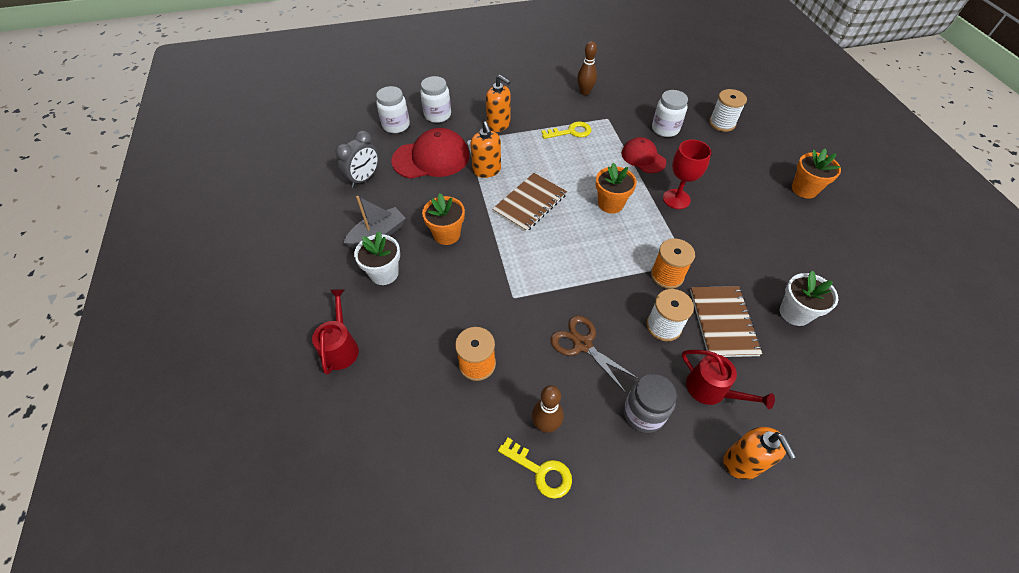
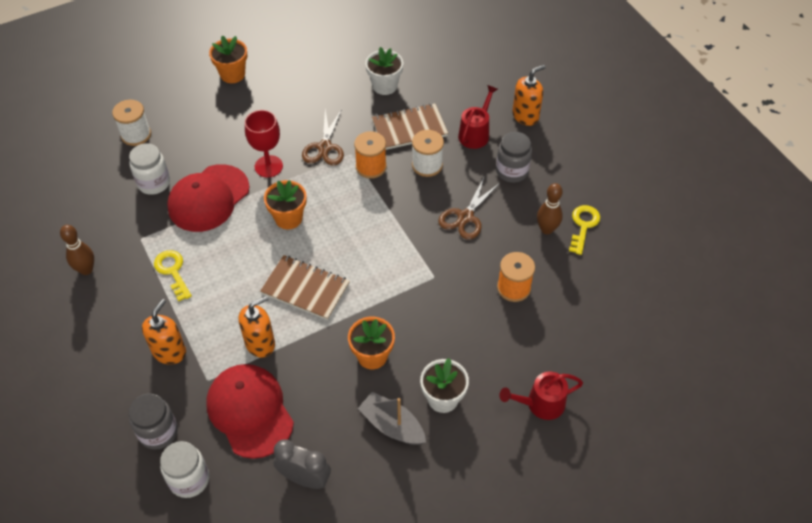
camera: 105 degrees left, 0 degrees up
white jar [420,76,451,123] -> grey jar [129,394,178,450]
red cap [621,137,666,173] -> red cap [167,164,250,232], size x1.63
none -> brown scissors [302,109,344,166]

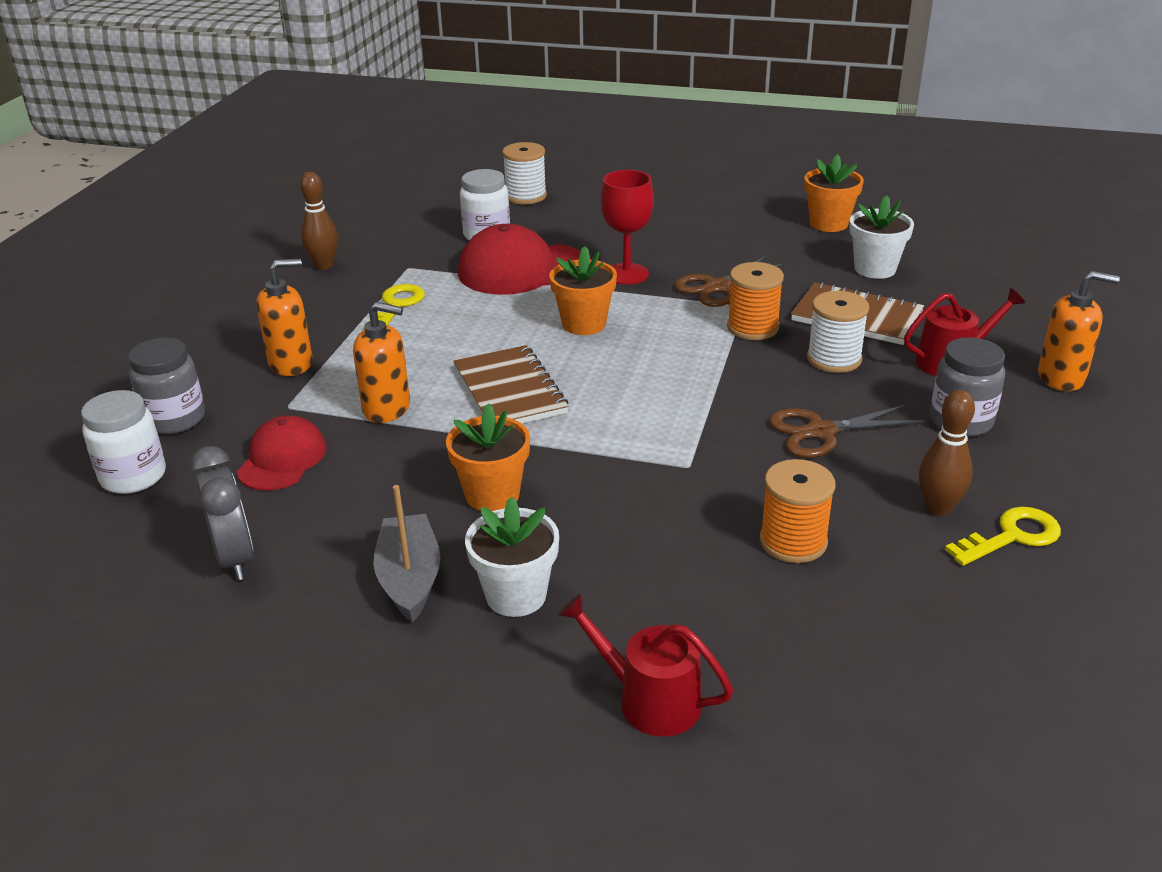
camera: 45 degrees right, 20 degrees down
red cap [206,364,294,459] -> red cap [237,415,327,491], size x0.61
orange flower pot [209,36,247,83] -> orange flower pot moved to [804,154,864,232]

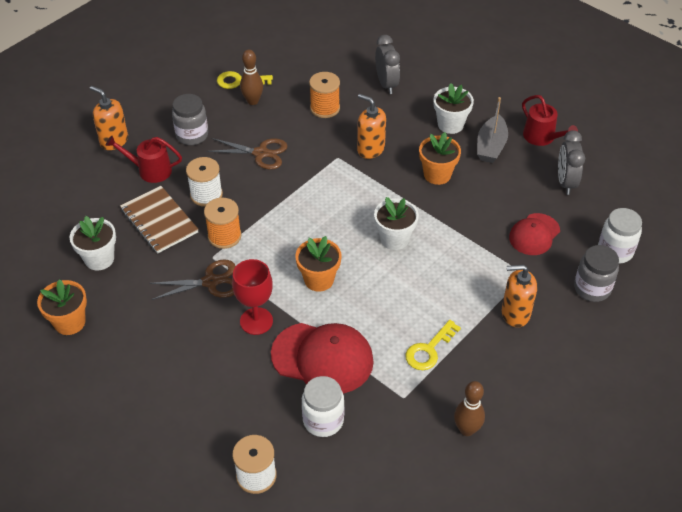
camera: 155 degrees left, 15 degrees up
orange soap dispenser [353,302,410,423] -> orange soap dispenser moved to [357,94,386,159]
brown notebook [453,345,569,423] -> white flower pot [374,197,419,250]
red watering can [559,594,734,737] -> red watering can moved to [522,95,578,146]
none -> grey clock [375,35,400,94]

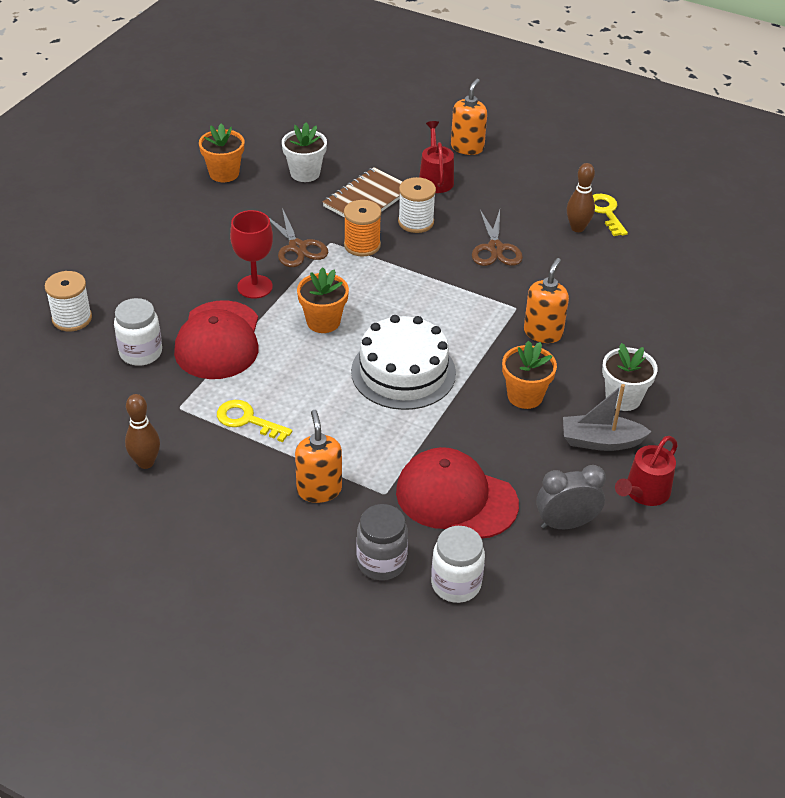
camera: 75 degrees right, 5 degrees down
grey jar [172,94,208,145] -> none
orange spool [309,72,340,118] -> none
white flower pot [374,197,419,250] -> white cake [351,315,456,410]
grey clock [375,35,400,94] -> none
red cap [509,213,560,255] -> red cap [396,447,519,538], size x1.63

